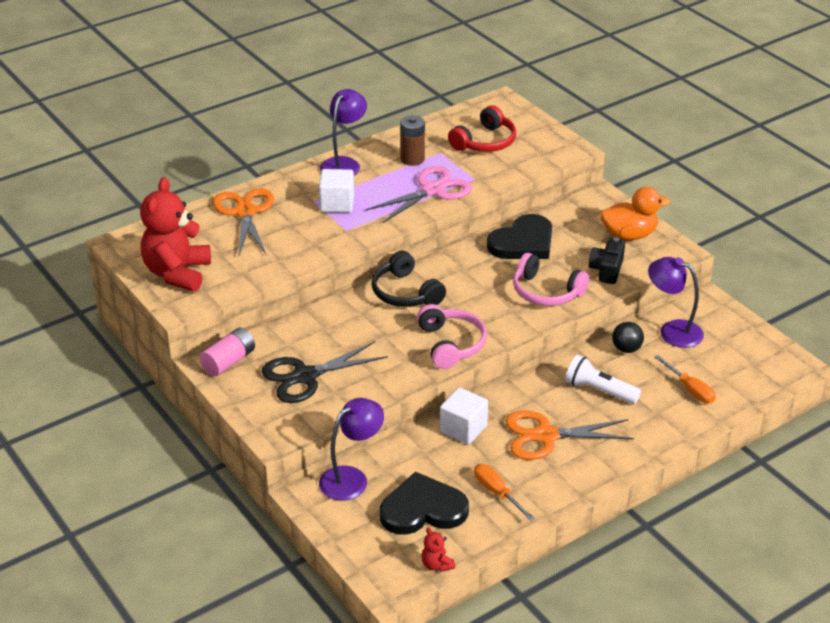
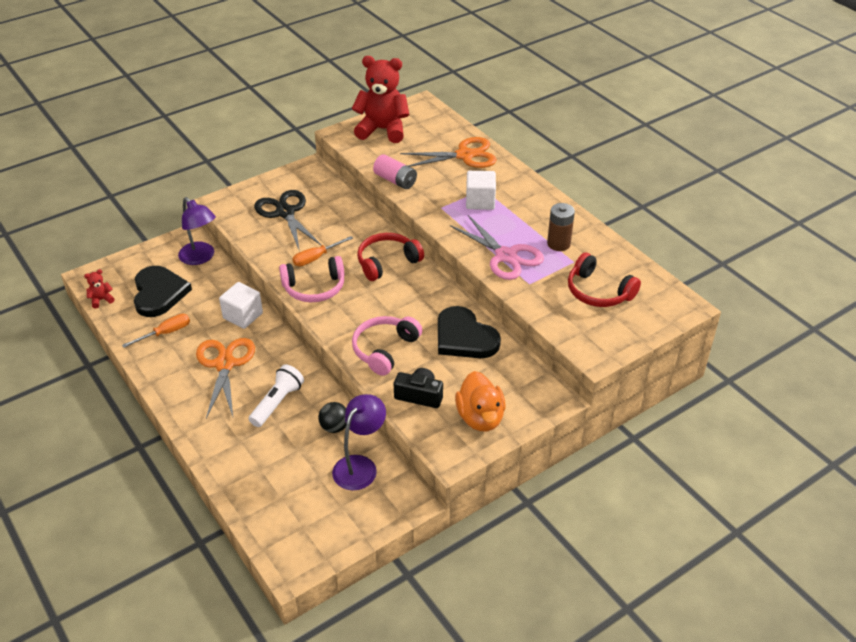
camera: 90 degrees right, 5 degrees up
pink battery [200,327,255,376] -> pink battery moved to [373,154,417,189]
purple lamp [320,89,367,176] -> none
black headphones [372,251,446,307] -> red headphones [357,233,424,281]
orange screwdriver [655,355,716,404] -> orange screwdriver moved to [292,236,353,266]

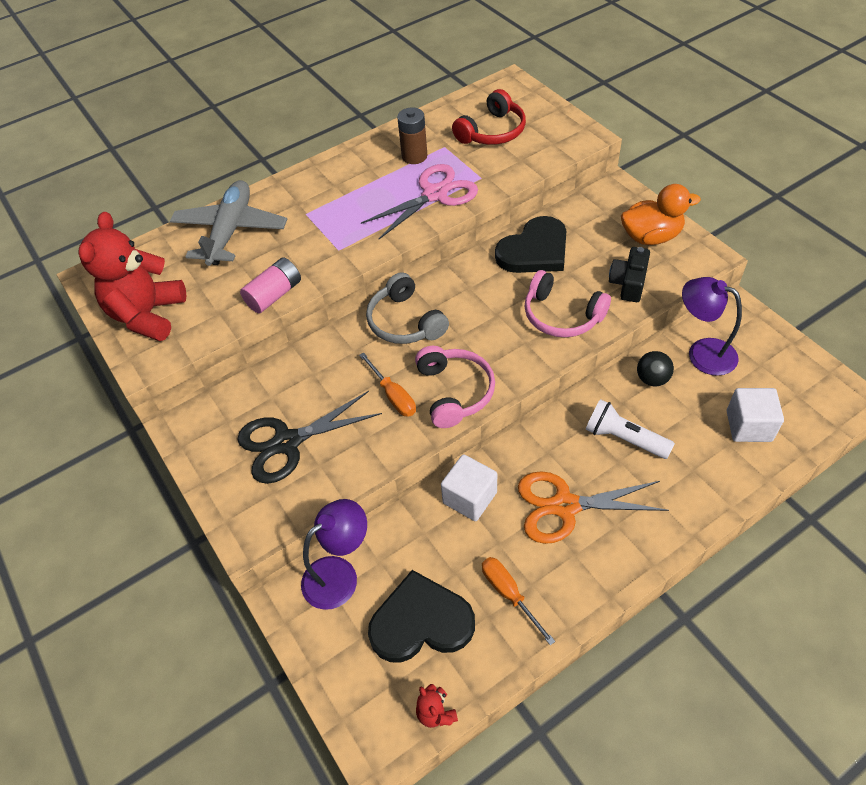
camera: 85 degrees left, 10 degrees up
red headphones [357,233,424,281] -> grey headphones [366,272,449,344]
orange scissors [400,137,497,168] -> grey plane [170,180,287,266]
white cube [466,171,496,210] -> white cube moved to [727,388,784,442]

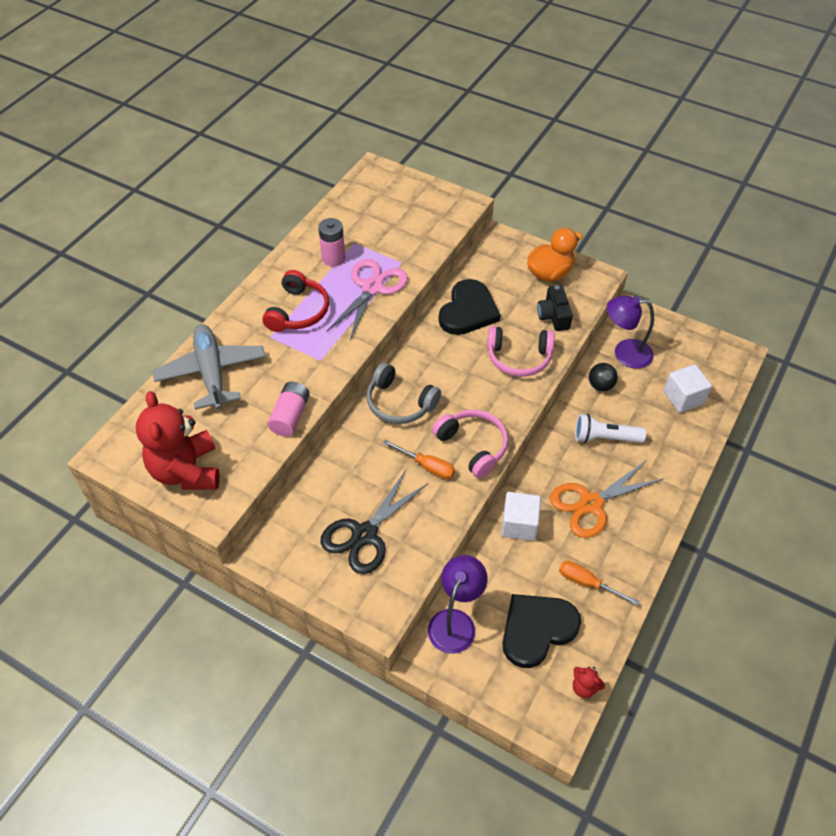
camera: 30 degrees left, 0 degrees up
brown battery [397,107,427,164] -> pink battery [318,218,345,267]
red headphones [452,89,526,145] -> red headphones moved to [262,270,329,332]

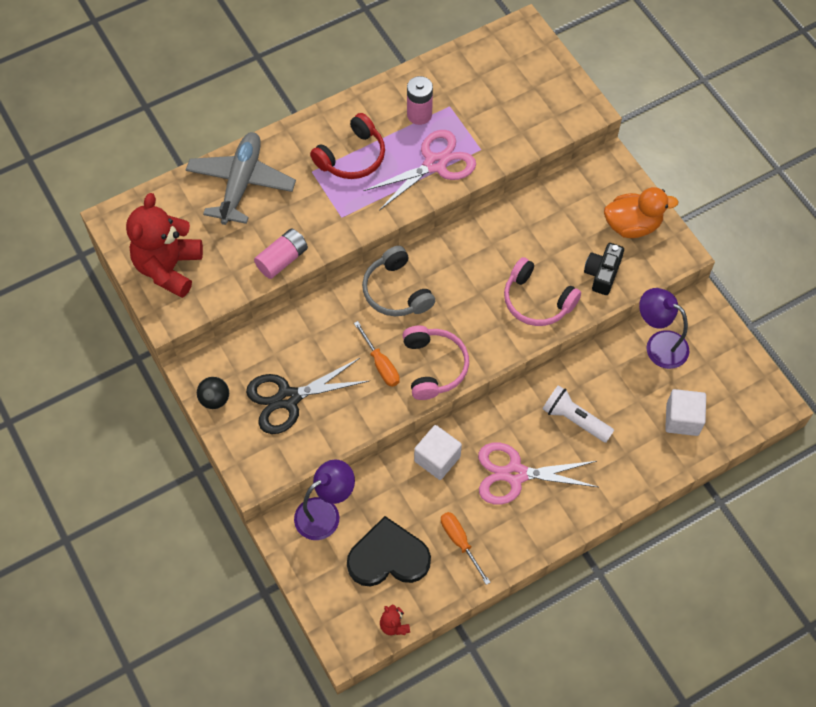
camera: 30 degrees right, 10 degrees up
black heart [439,279,500,335] -> none
orange scissors [550,461,663,538] -> pink scissors [478,443,598,505]
black ball [589,363,618,391] -> black ball moved to [197,377,229,409]

